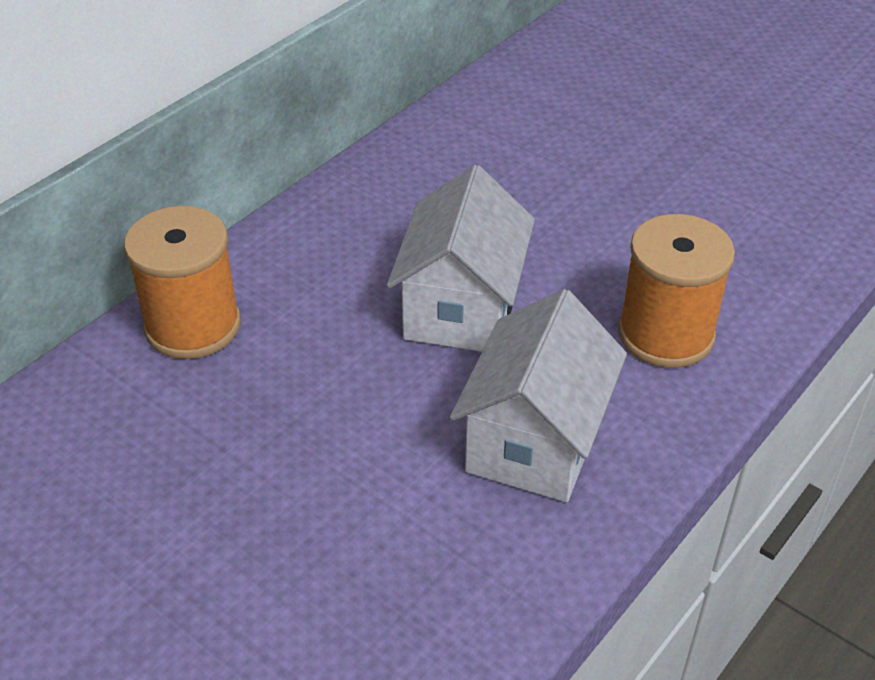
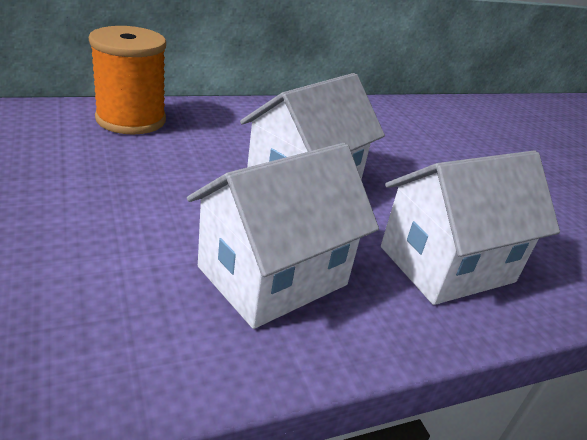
camera: 25 degrees right, 10 degrees down
orange spool [618,214,735,368] -> white house [381,150,560,305]

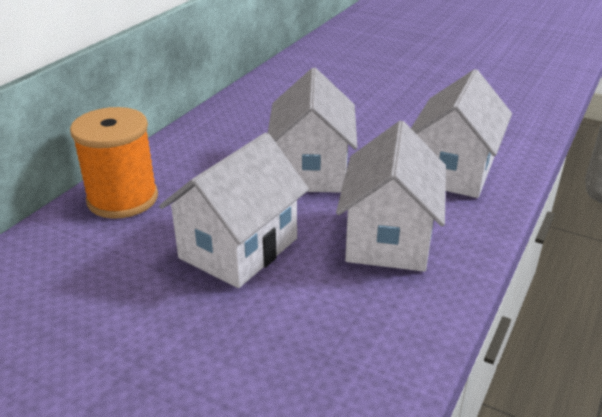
camera: 35 degrees left, 0 degrees up
none -> white house [159,133,309,288]

